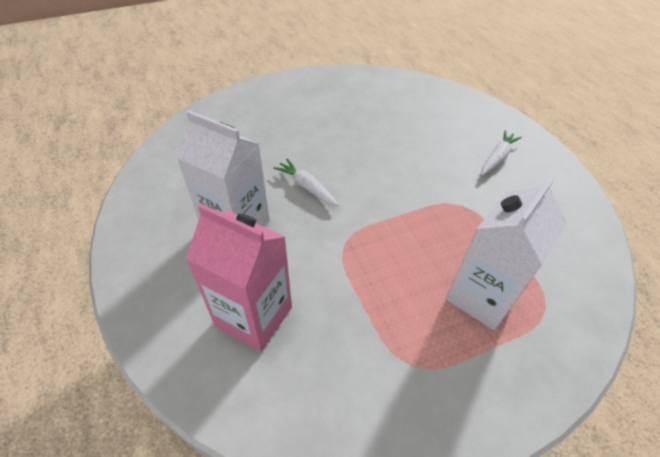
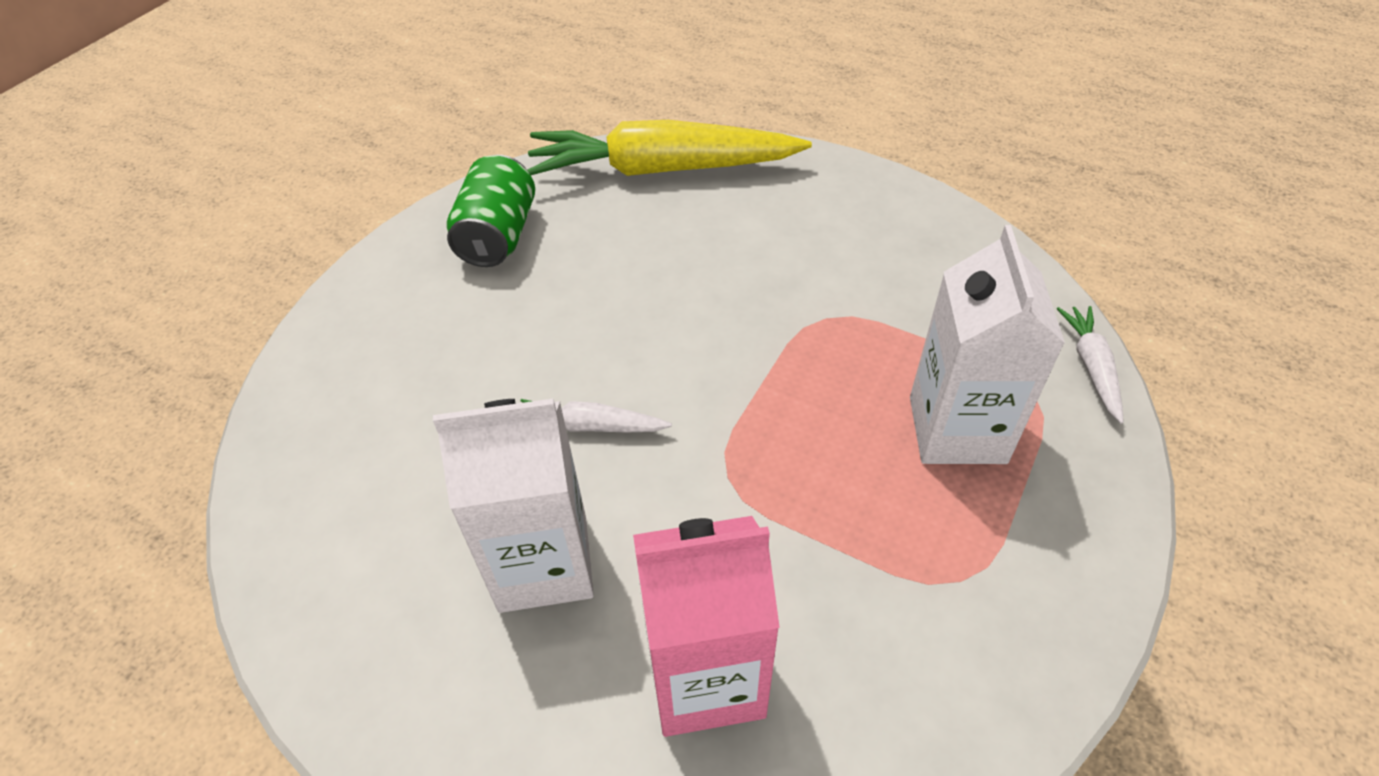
camera: 35 degrees left, 0 degrees up
white carrot [482,130,522,175] -> white carrot moved to [1057,306,1124,423]
none -> green can [447,155,535,267]
none -> yellow carrot [527,120,812,176]

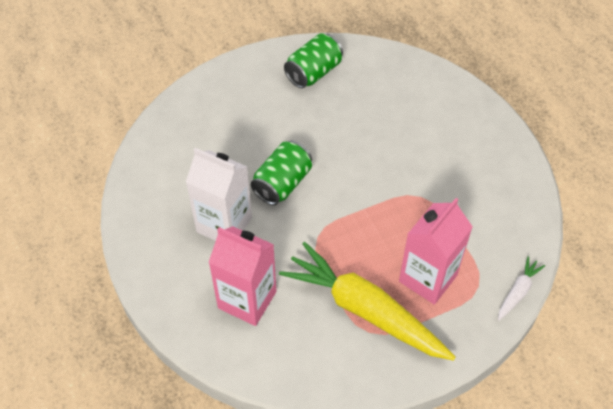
camera: 35 degrees right, 5 degrees up
white carrot [520,399,672,433] -> green can [251,140,312,205]
yellow carrot [527,120,812,176] -> yellow carrot moved to [279,242,456,361]
white carton [910,225,1065,464] -> pink carton [399,198,473,305]

